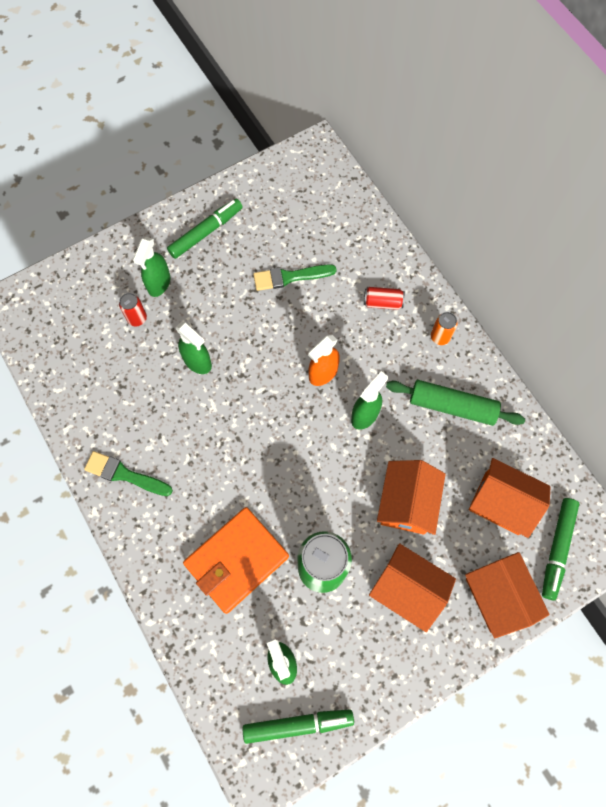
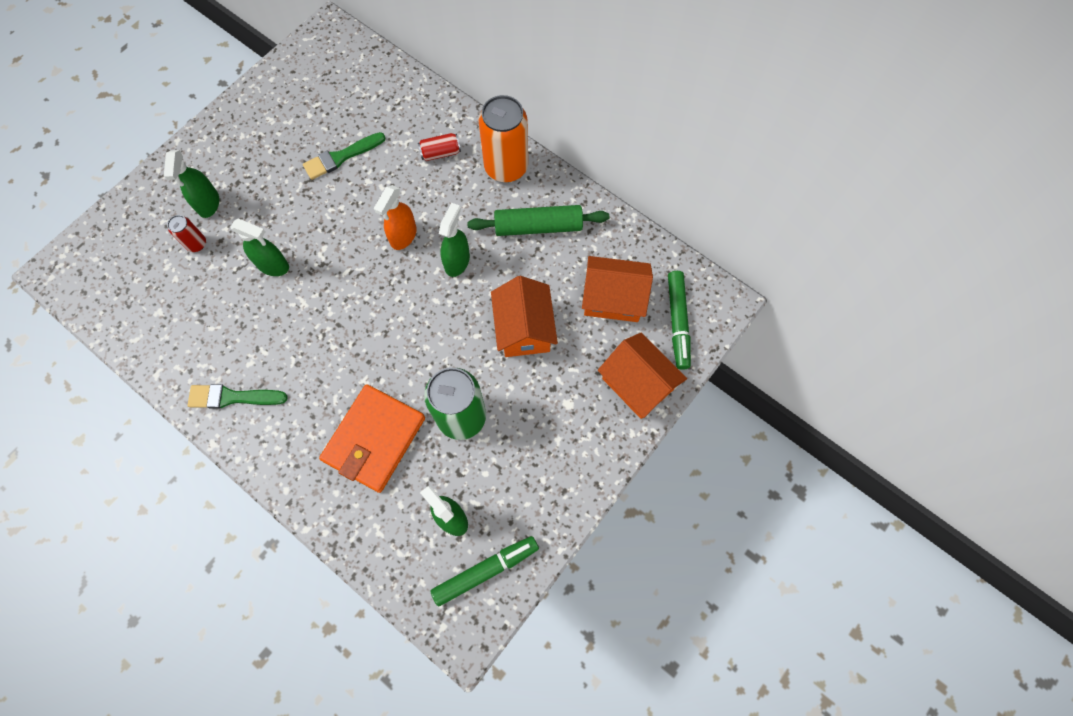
camera: 20 degrees left, 0 degrees up
green marker [167,198,243,259] -> none
orange house [369,543,456,632] -> none
orange can [431,312,458,345] -> orange can [479,95,528,182], size x2.13

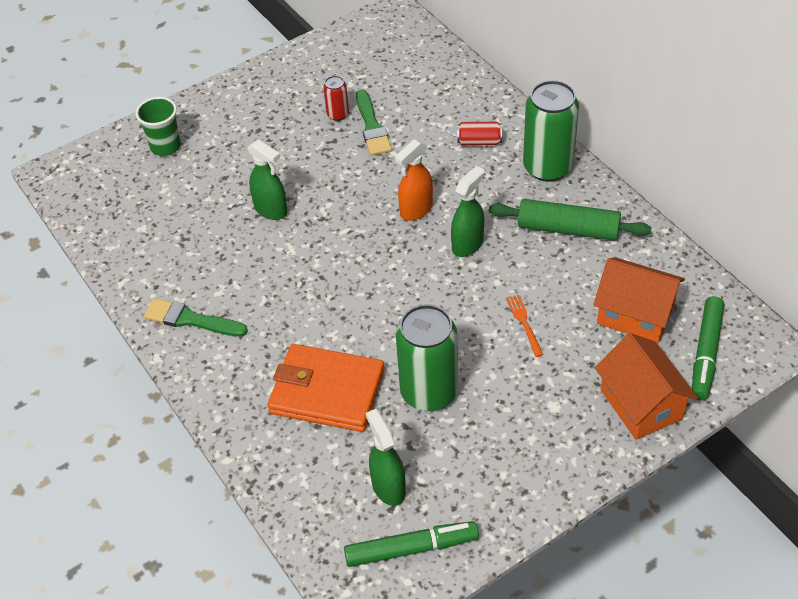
camera: 20 degrees right, 20 degrees down
green spray bottle [164,150,219,218] -> none
red can [167,215,206,252] -> red can moved to [323,76,349,121]
green brush [303,132,385,180] -> green brush turned 90 degrees counterclockwise [356,89,392,155]
orange wallet [319,384,425,493] -> orange wallet turned 60 degrees clockwise [267,344,385,432]
orange can [479,95,528,182] -> green can [523,80,579,182]
orange house [491,276,558,357] -> orange fork [506,295,543,357]
none -> green cup [135,97,181,156]

